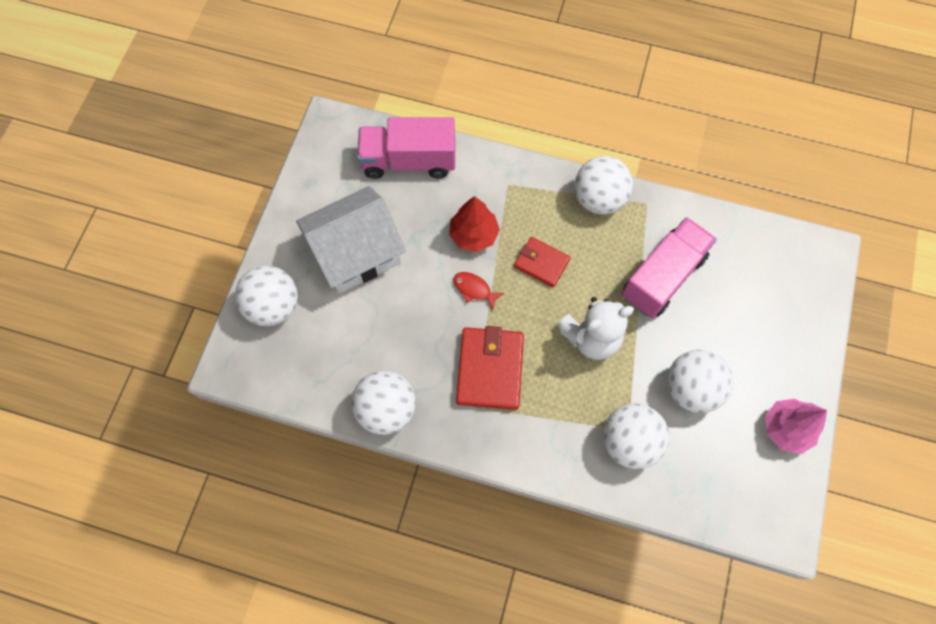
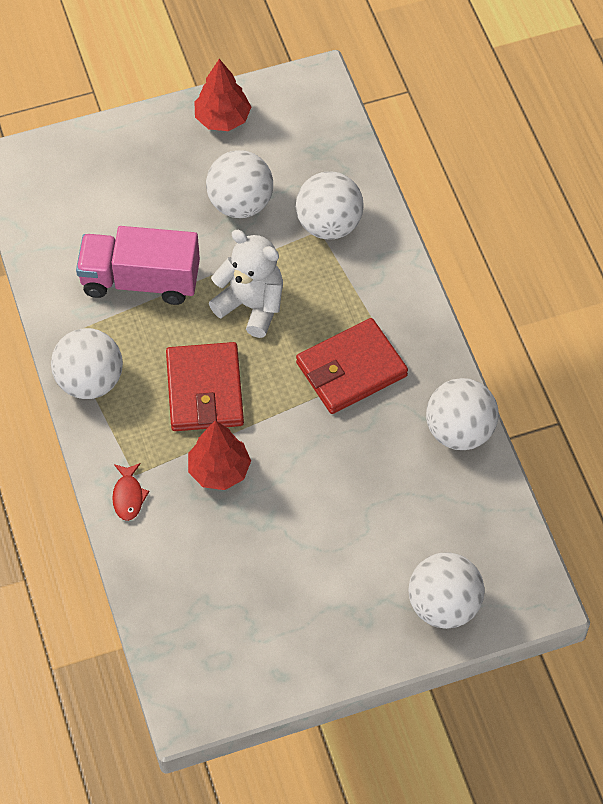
camera: 125 degrees left, 10 degrees down
white house [296,186,406,294] -> none
pink truck [357,117,455,179] -> none
red fish [453,272,504,310] -> red fish moved to [112,463,149,521]
red wallet [514,237,571,288] -> red wallet [166,342,244,431], size x1.63
pink tree [765,399,827,454] -> red tree [194,59,251,131]

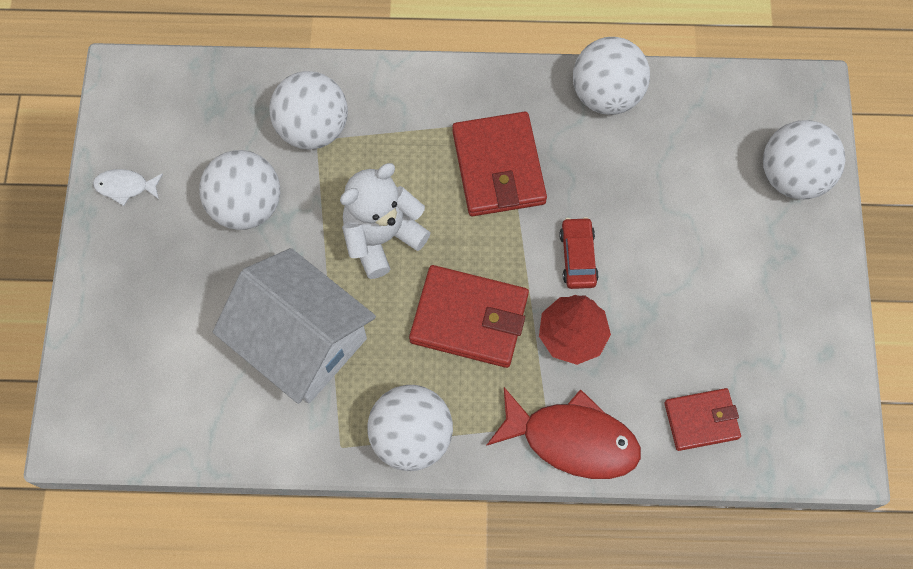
camera: 70 degrees left, 10 degrees up
pink truck [76,226,200,305] -> white house [213,248,376,404]
red fish [112,463,149,521] -> red fish [486,387,641,479], size x2.03
red tree [194,59,251,131] -> white fish [93,169,163,206]
none -> red car [559,217,599,289]
none -> red wallet [664,388,741,451]

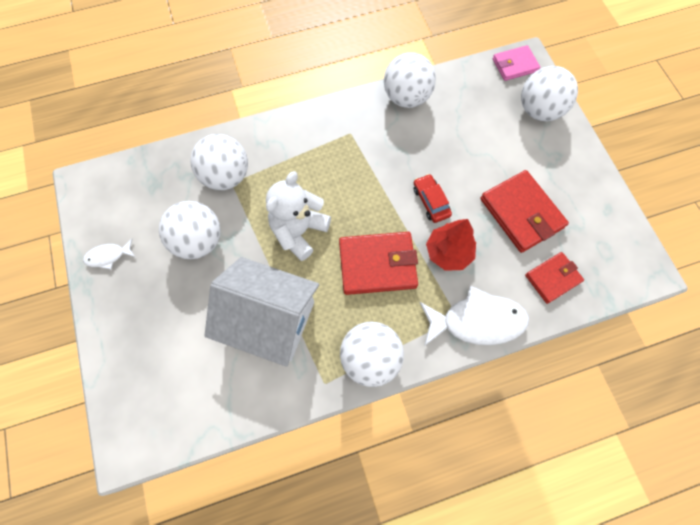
camera: 20 degrees left, 0 degrees up
red wallet [452,112,547,216] -> red wallet moved to [480,170,569,253]
red fish [486,387,641,479] -> white fish [420,286,529,346]
none -> pink wallet [493,45,540,81]

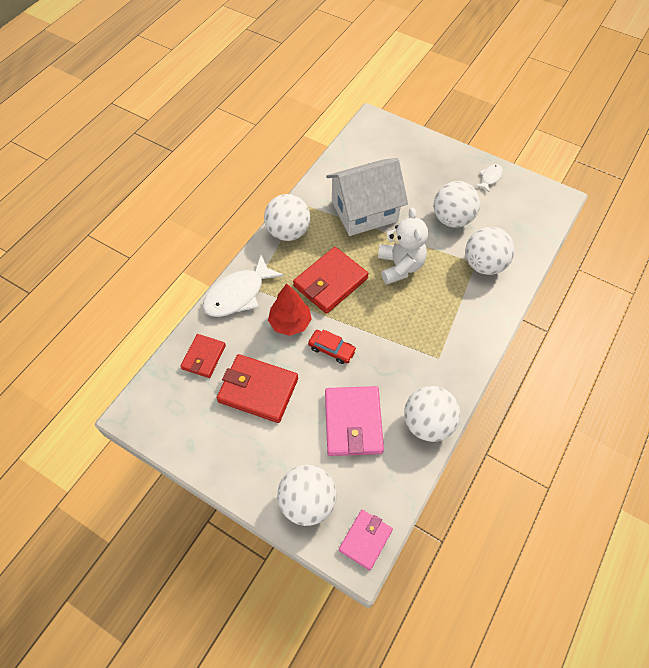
camera: 140 degrees right, 10 degrees down
none -> pink wallet [325,386,384,456]

